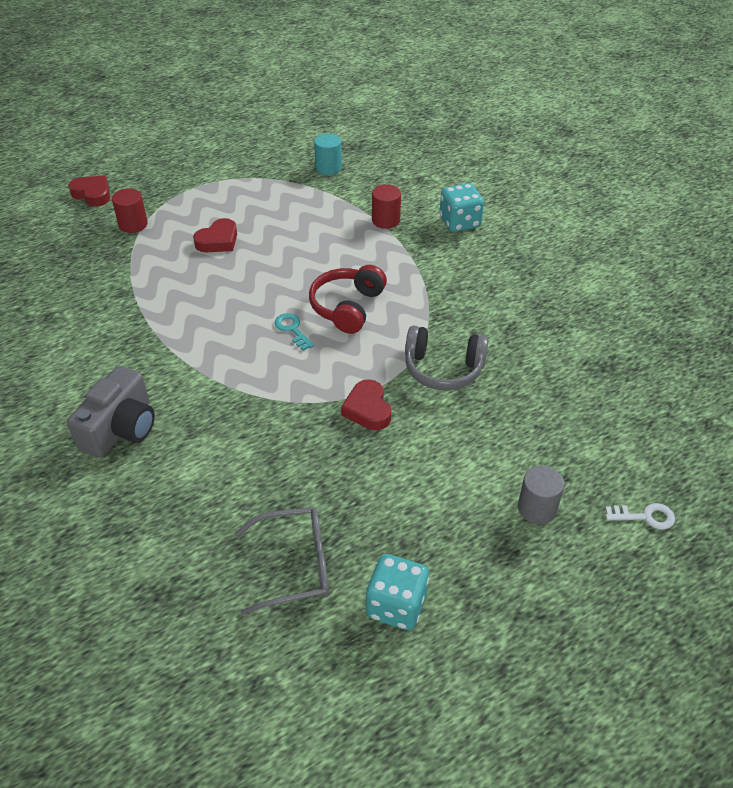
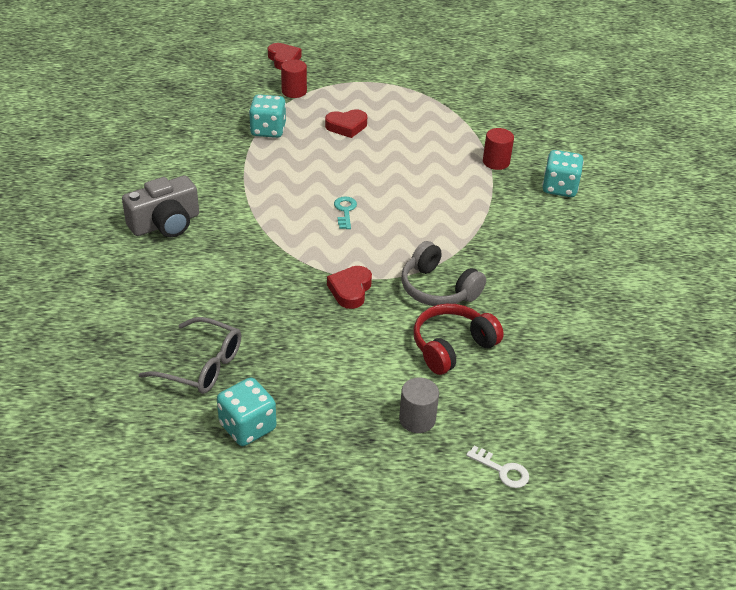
camera: 30 degrees right, 5 degrees down
red headphones [309,265,387,334] -> red headphones moved to [414,304,504,375]
turquoise cylinder [314,133,342,175] -> none
none -> turquoise dice [249,94,286,138]

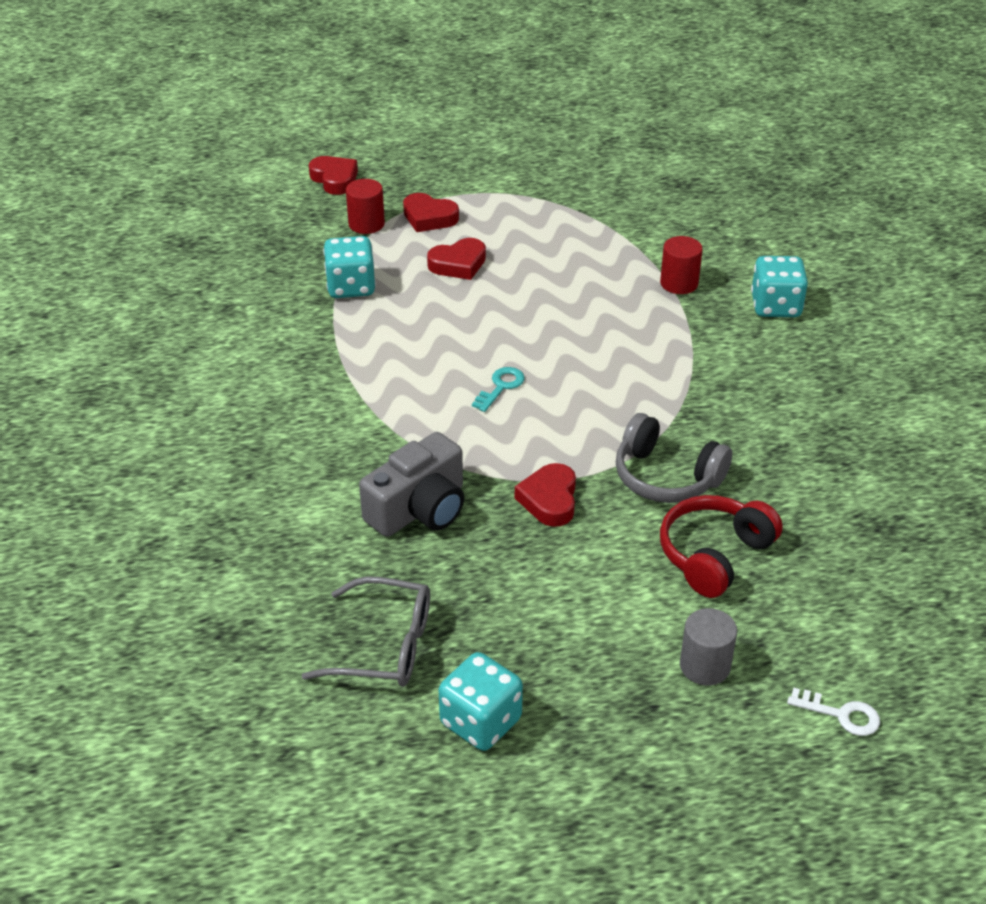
camera: 10 degrees left, 0 degrees up
grey camera [122,175,199,237] -> grey camera moved to [359,432,464,537]
turquoise key [334,196,357,229] -> turquoise key turned 45 degrees clockwise [472,367,525,412]
none -> red heart [403,193,459,232]

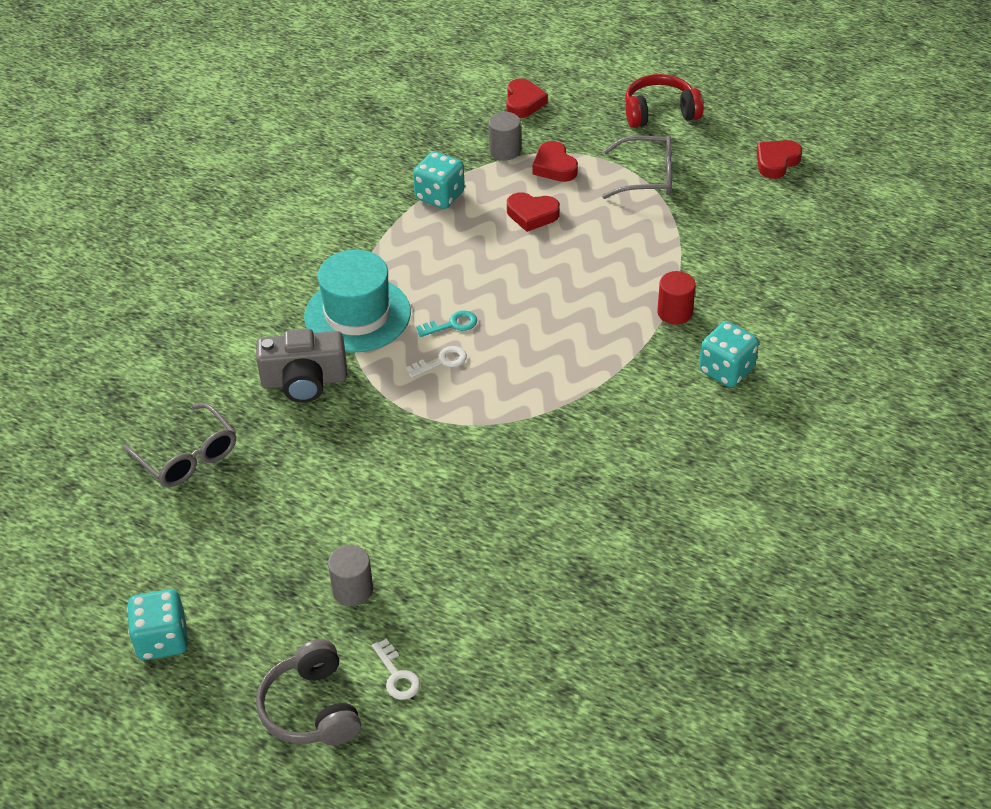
camera: 40 degrees right, 5 degrees up
red cylinder [346,179,385,234] -> grey cylinder [489,112,521,160]
turquoise dice [439,652,523,751] -> turquoise dice moved to [127,589,188,660]
red heart [515,463,576,527] -> red heart moved to [757,140,802,179]
grey headphones [616,413,732,503] -> grey headphones moved to [256,639,361,745]
red headphones [660,495,783,598] -> red headphones moved to [625,74,703,128]
none -> turquoise hat [304,250,411,352]
none -> white key [406,346,467,378]
none -> grey glasses [602,135,672,199]

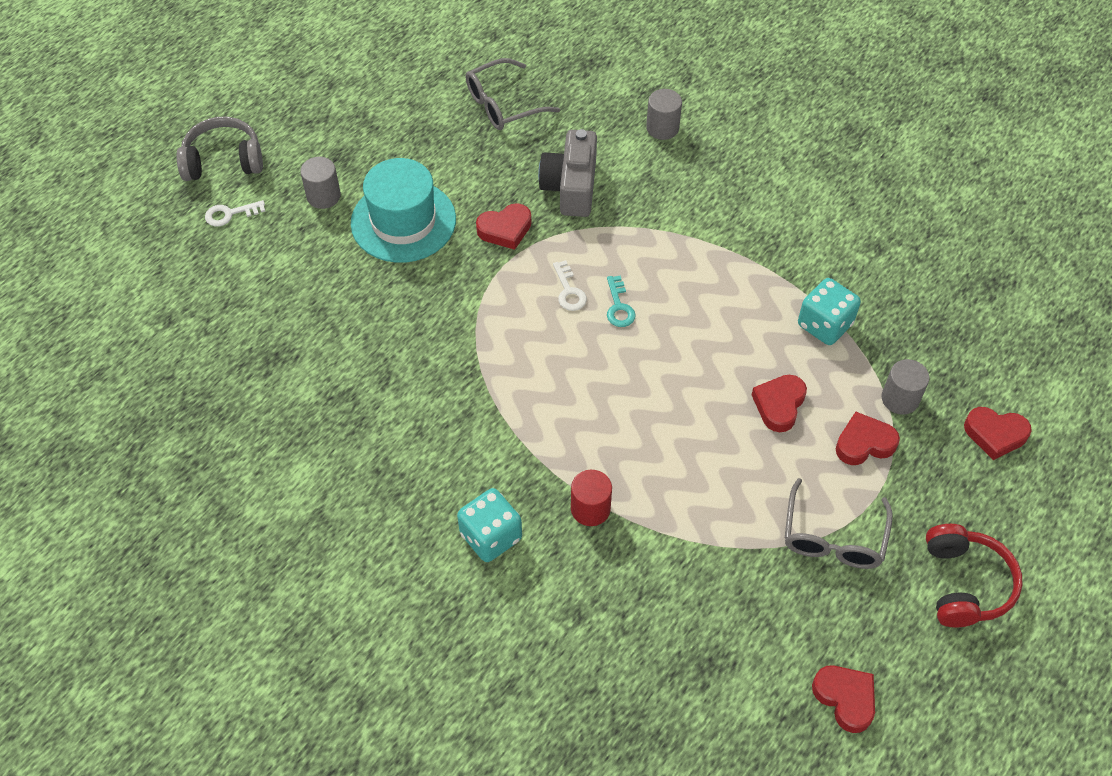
camera: 100 degrees right, 10 degrees up
turquoise dice [127,589,188,660] -> none
turquoise hat [304,250,411,352] -> turquoise hat moved to [351,158,456,263]
none -> red heart [476,203,531,250]
none -> grey cylinder [646,89,682,140]

